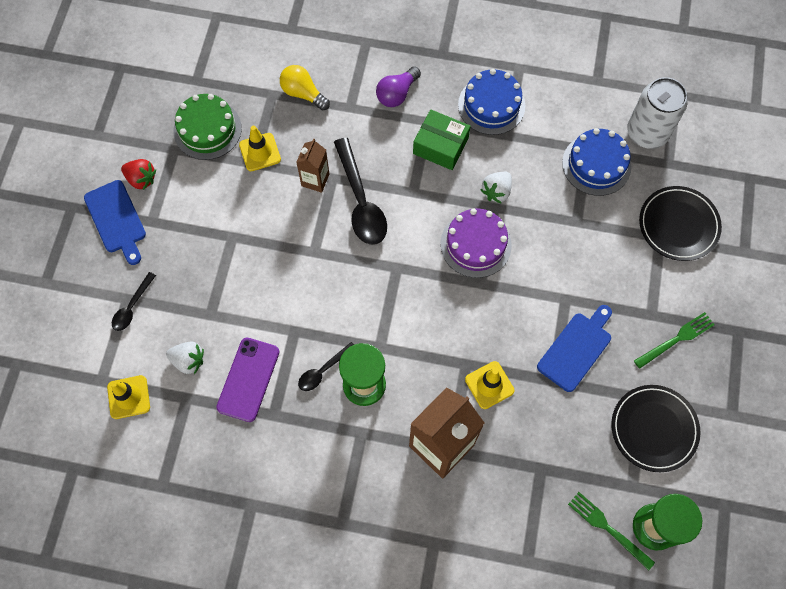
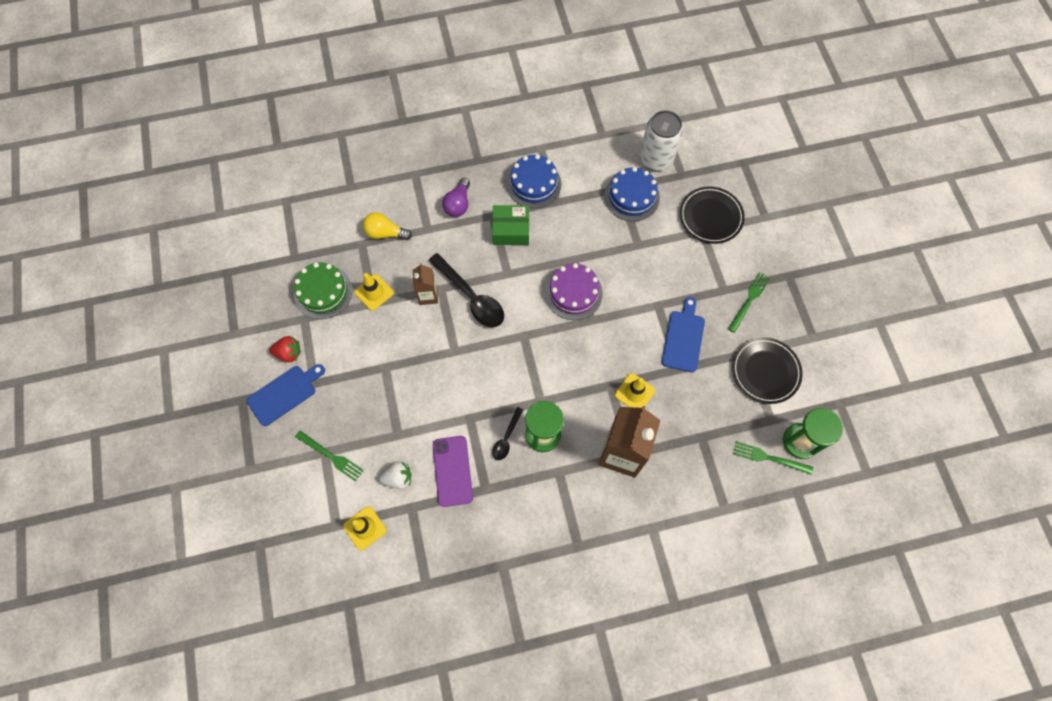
camera: 25 degrees left, 0 degrees up
blue cutting board [84,180,146,265] -> blue cutting board turned 75 degrees counterclockwise [246,364,325,426]
black spoon [112,272,156,331] -> green fork [295,430,364,482]
white strawberry [481,172,512,204] -> none

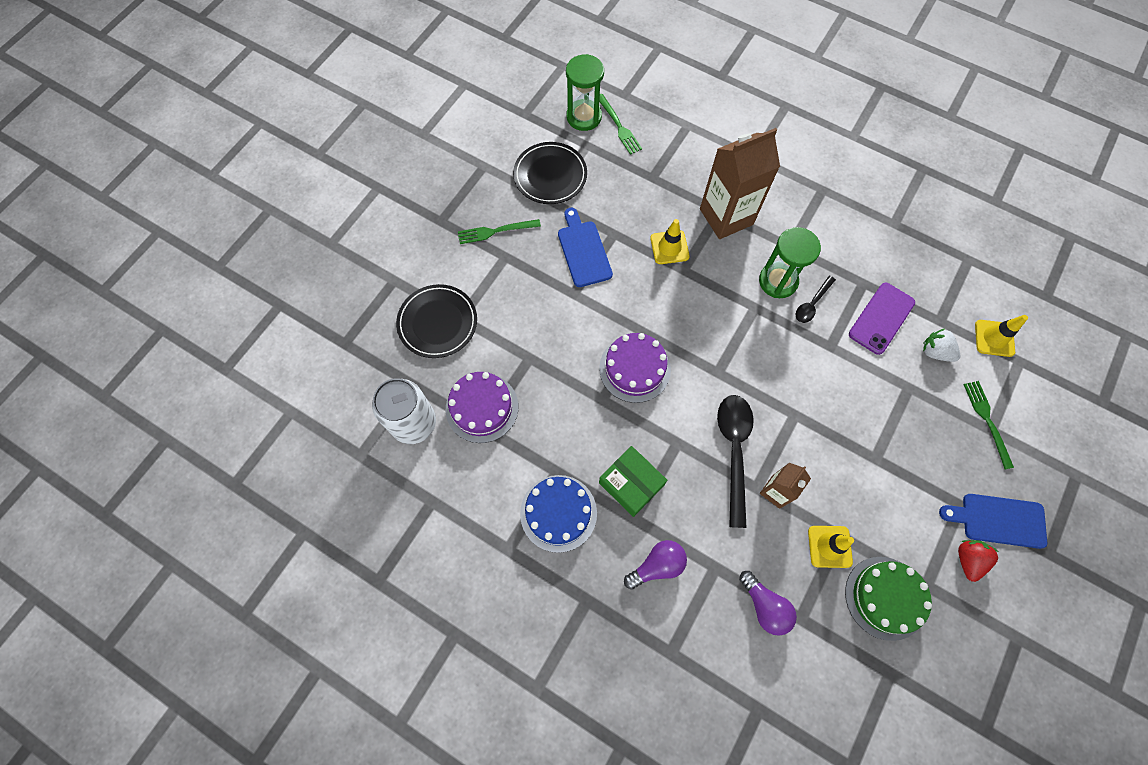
camera: 135 degrees left, 0 degrees up
red strawberry [269,336,301,362] -> red strawberry turned 60 degrees clockwise [958,540,999,582]
yellow light bulb [363,212,412,240] -> purple light bulb [739,571,797,636]
black spoon [492,407,523,460] -> black spoon turned 150 degrees clockwise [796,276,836,323]
blue cake [604,167,660,221] -> purple cake [446,372,518,443]
blue cutting board [662,297,705,372] -> blue cutting board turned 105 degrees clockwise [558,208,613,287]

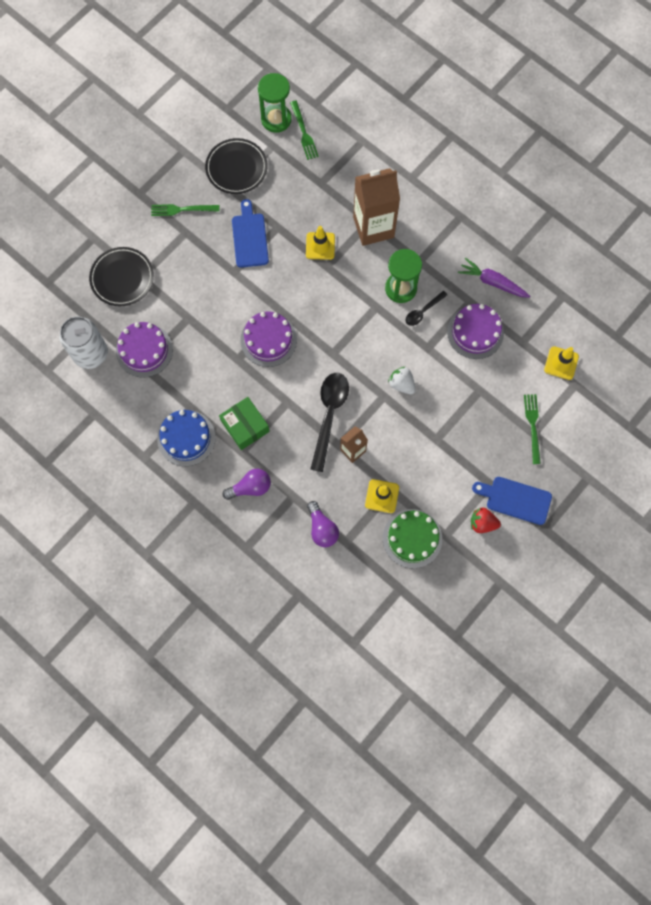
camera: 10 degrees right, 5 degrees up
purple phone [849,283,915,355] -> purple cake [447,304,504,359]
white strawberry [923,328,960,362] -> white strawberry moved to [388,367,416,394]
red strawberry [958,540,999,582] -> red strawberry turned 105 degrees counterclockwise [471,508,501,533]
none -> purple carrot [458,258,530,298]

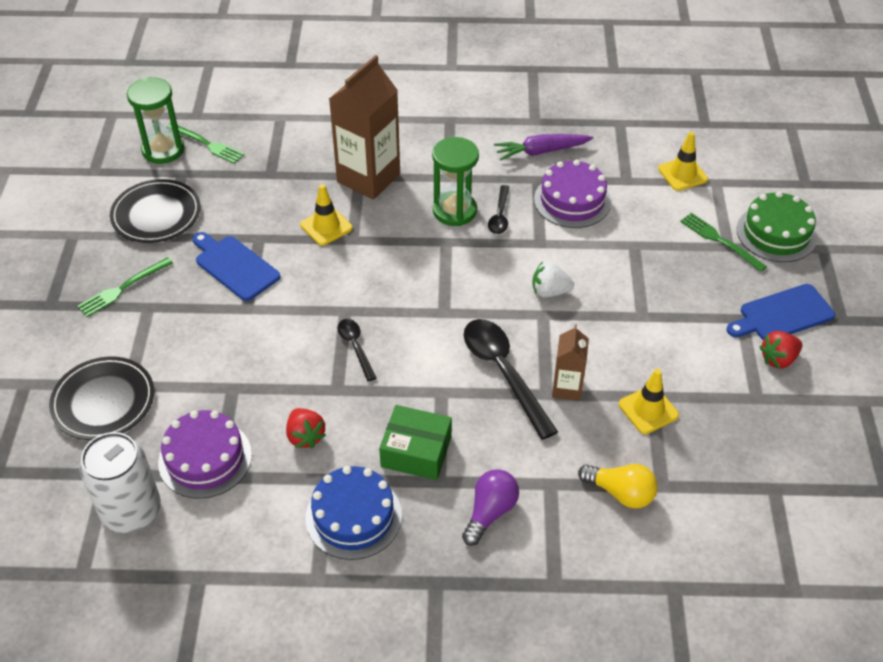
camera: 40 degrees left, 25 degrees down
purple cake [240,311,297,367] -> black spoon [338,319,376,382]
purple light bulb [307,501,339,547] -> yellow light bulb [578,464,658,509]
green cake [383,509,442,568] -> green cake moved to [737,191,817,262]
none -> red strawberry [286,408,326,449]

